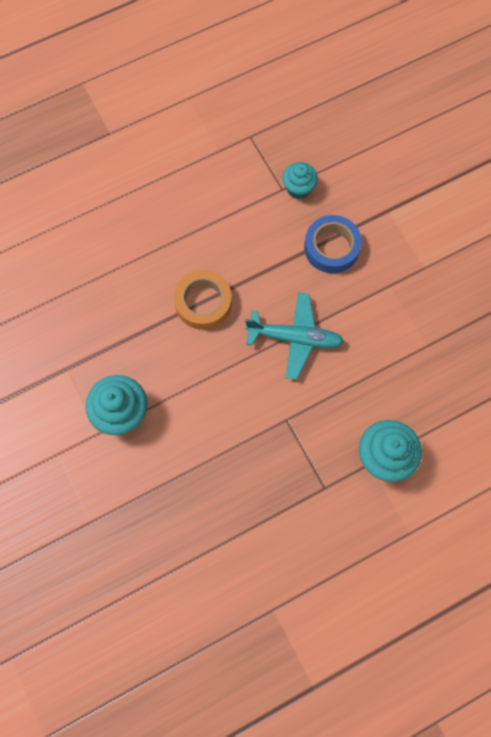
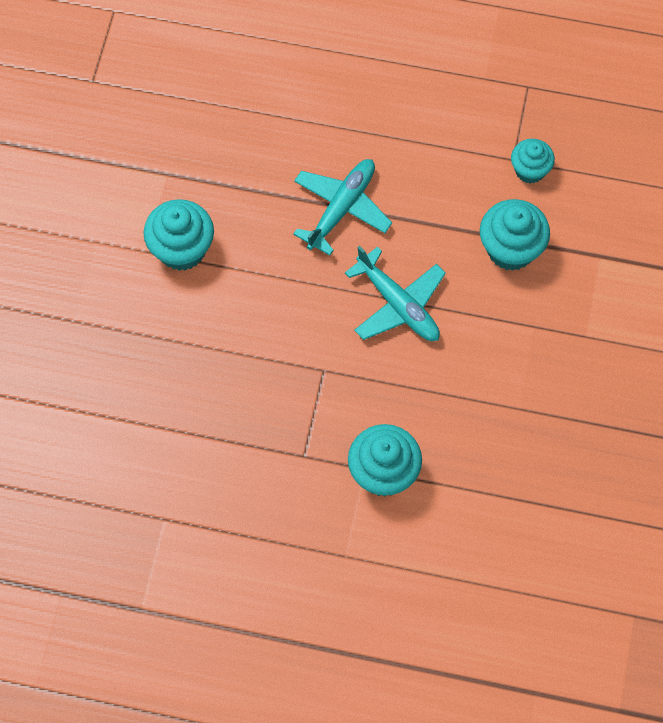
camera: 40 degrees right, 5 degrees down
orange tape [174,270,232,330] -> turquoise plane [293,159,392,256]
blue tape [304,215,362,273] -> turquoise cupcake [480,199,550,271]

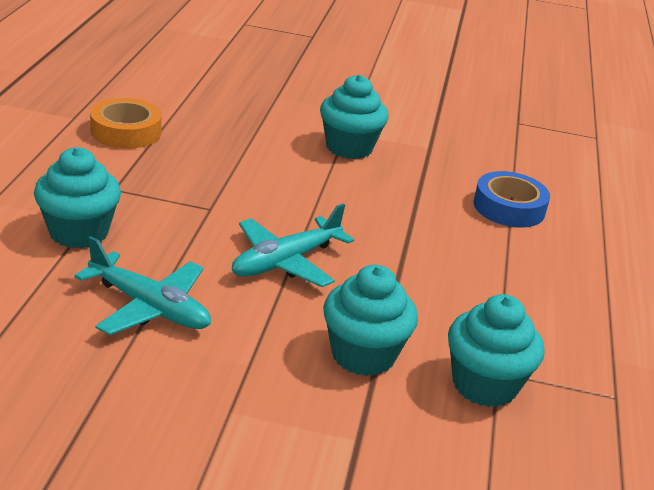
camera: 85 degrees right, 35 degrees down
turquoise plane [293,159,392,256] -> turquoise plane moved to [74,236,211,335]
turquoise cupcake [511,139,555,184] -> turquoise cupcake [448,294,544,407], size x1.57
none -> orange tape [90,98,162,149]
none -> blue tape [473,171,550,228]

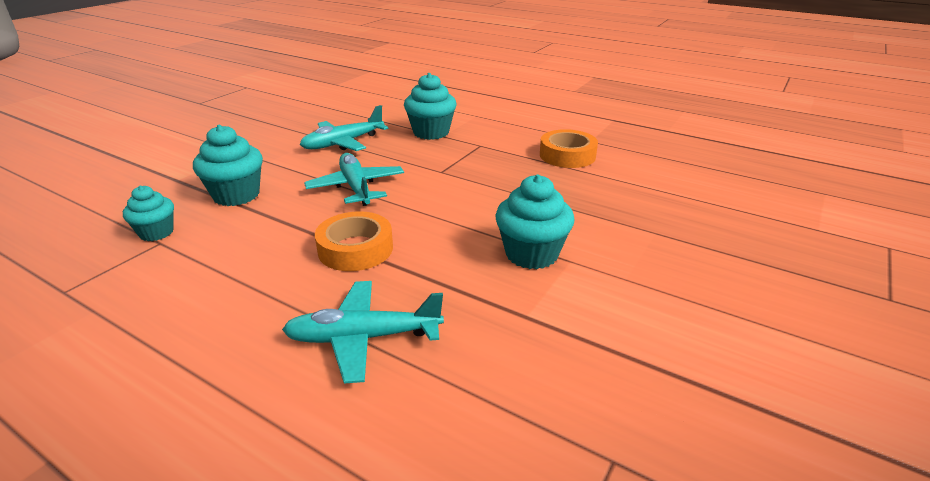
camera: 115 degrees right, 0 degrees up
turquoise cupcake [448,294,544,407] -> turquoise cupcake [123,185,174,241], size x0.64
blue tape [473,171,550,228] -> turquoise plane [282,281,444,383]
none -> orange tape [315,211,393,271]

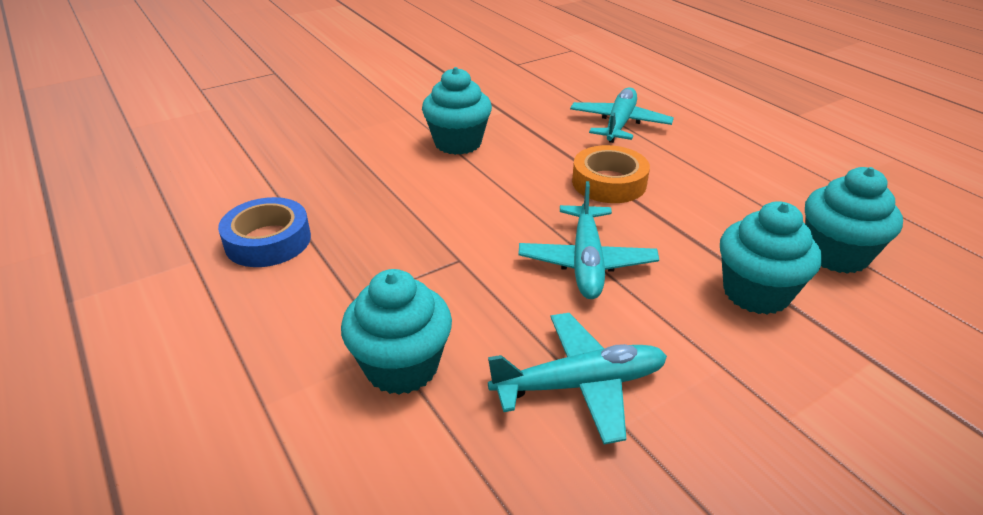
camera: 155 degrees left, 5 degrees up
turquoise cupcake [123,185,174,241] -> turquoise cupcake [805,167,903,274], size x1.57
turquoise plane [282,281,444,383] -> turquoise plane turned 90 degrees counterclockwise [570,87,674,143]
orange tape [540,129,598,168] -> blue tape [218,197,311,267]

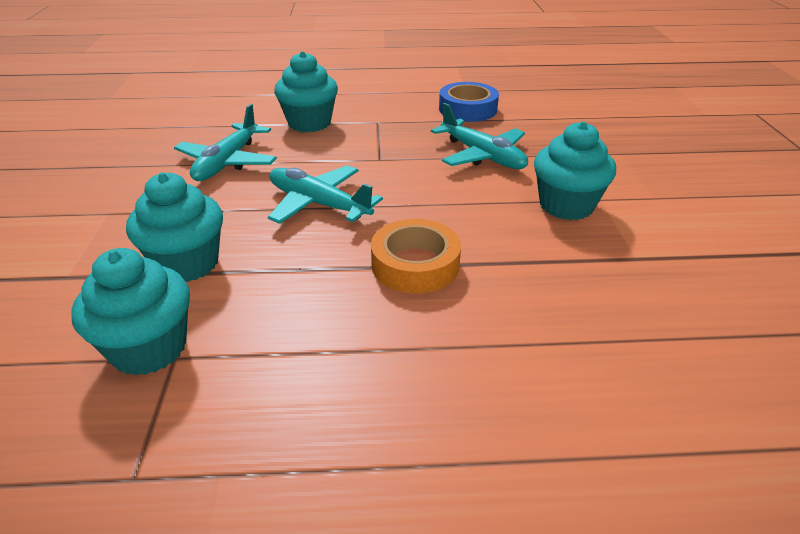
camera: 120 degrees right, 0 degrees up
turquoise plane [570,87,674,143] -> turquoise plane moved to [431,103,528,169]

